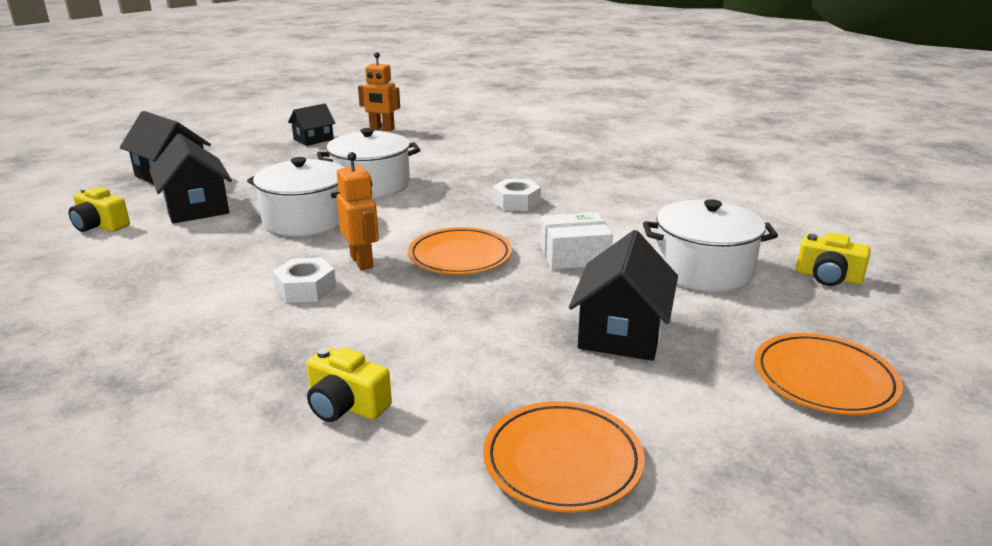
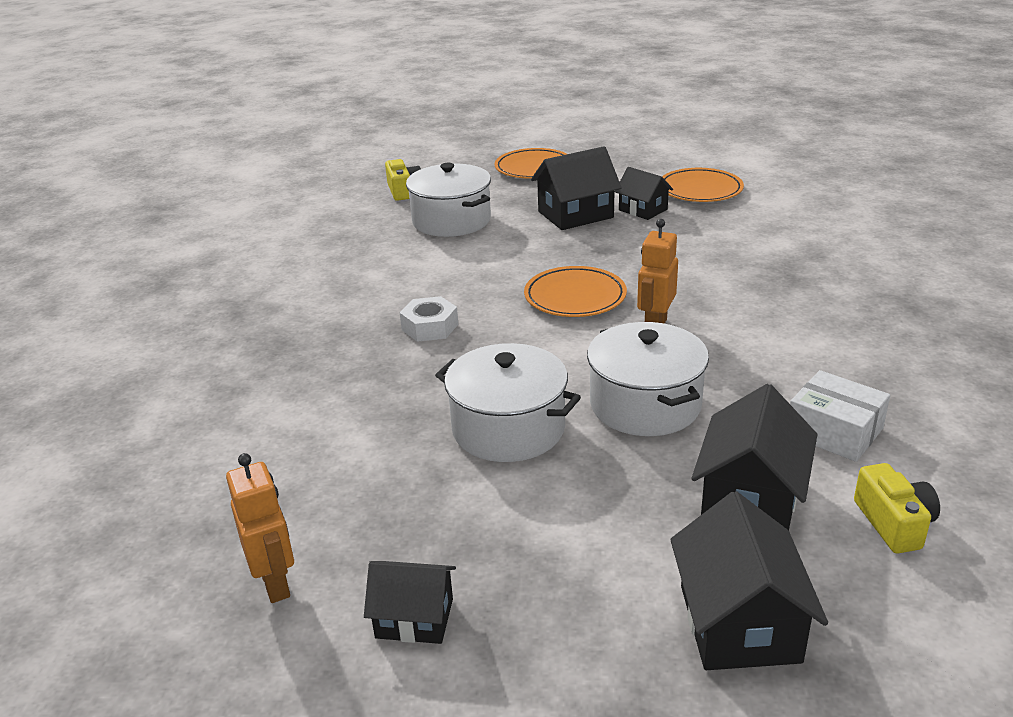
camera: 130 degrees left, 5 degrees up
white nut [272,258,336,303] -> none
yellow camera [307,347,392,422] -> none
white box [540,212,613,270] -> white box moved to [790,370,890,462]
none -> black house [615,167,673,220]

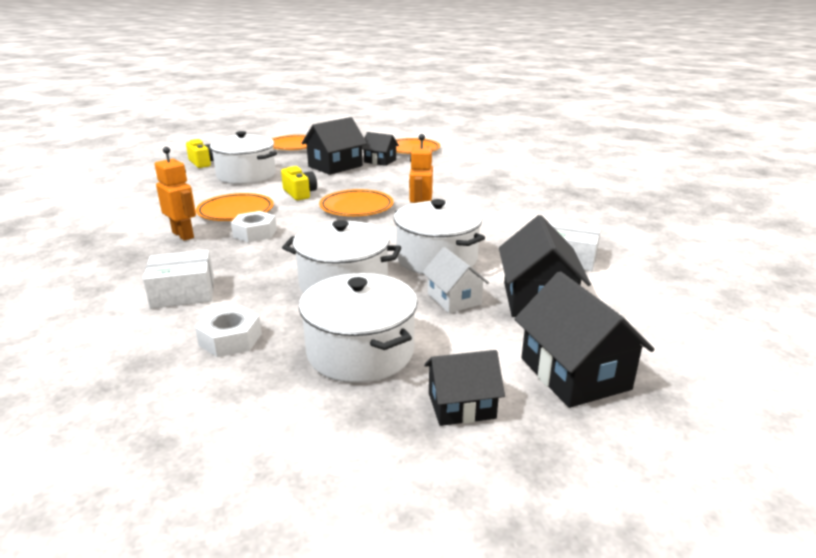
camera: 20 degrees left, 5 degrees down
orange robot [226,453,294,603] -> orange robot moved to [155,147,196,241]
black house [364,561,456,644] -> black house moved to [424,350,505,426]
yellow camera [854,463,940,553] -> yellow camera moved to [281,166,317,200]
none -> white box [143,250,214,309]
none -> white nut [195,306,262,357]
none -> orange plate [196,193,274,221]
none -> white pot [299,273,417,383]
none -> white house [422,247,489,313]

